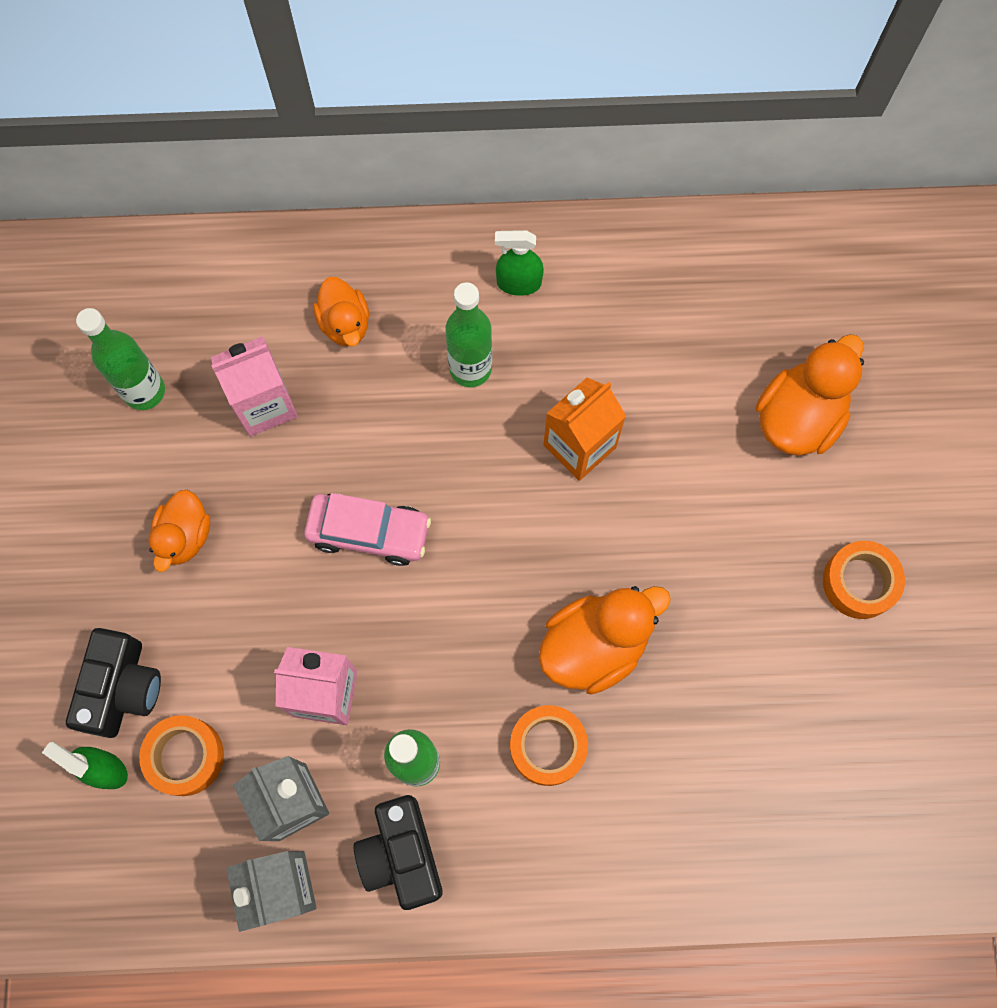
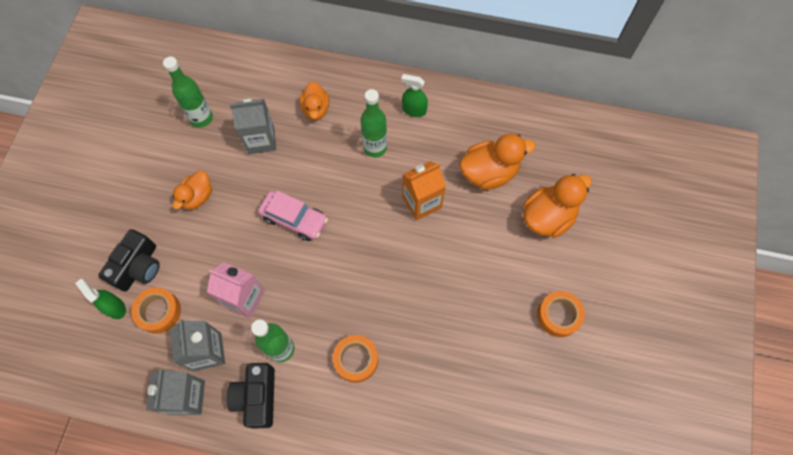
camera: 15 degrees right, 5 degrees down
pink carton [211,336,298,437] -> grey carton [229,98,276,154]
orange duck [538,586,671,695] -> orange duck moved to [459,134,536,190]

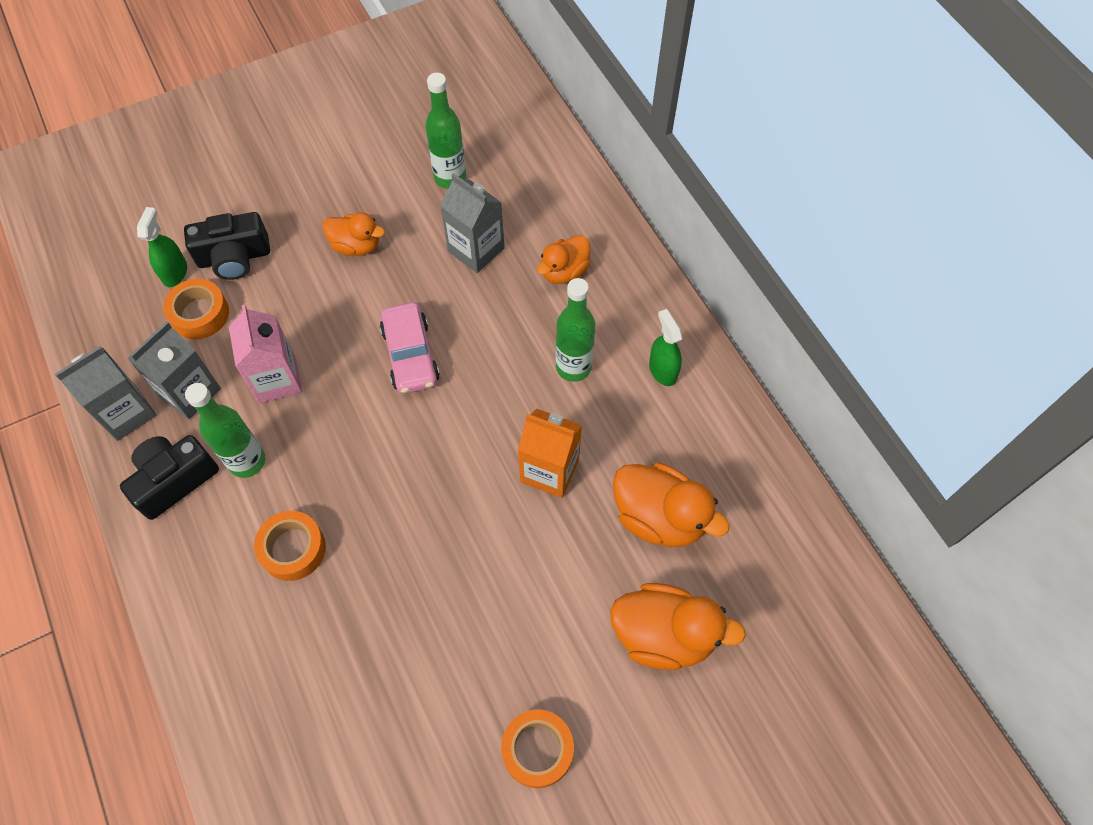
camera: 50 degrees right, 5 degrees down
orange duck [172,171,212,210] -> orange duck turned 150 degrees counterclockwise [322,212,385,256]

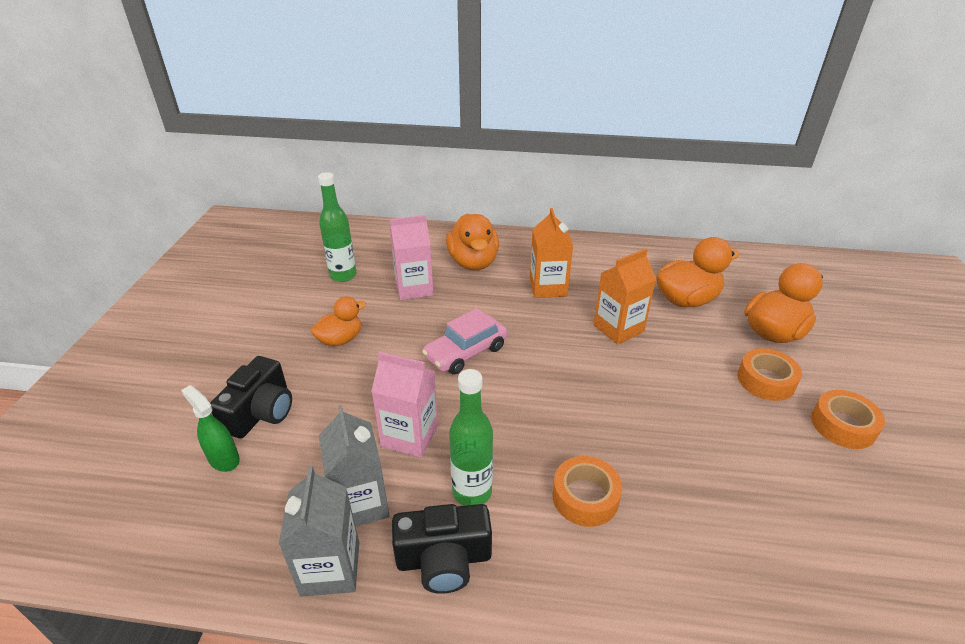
camera: 55 degrees left, 25 degrees down
black camera [120,435,219,520] -> black camera turned 90 degrees counterclockwise [392,504,492,594]
orange tape [163,279,229,339] -> orange tape moved to [737,348,802,401]
pink car [380,302,440,394] -> pink car turned 120 degrees clockwise [422,308,507,374]
grey carton [440,173,505,273] -> pink carton [390,215,434,300]
orange duck [537,235,590,284] -> orange duck [446,214,499,270], size x1.58
green bottle [556,278,595,382] -> orange carton [530,208,573,298]
green spray bottle [649,309,682,386] -> none

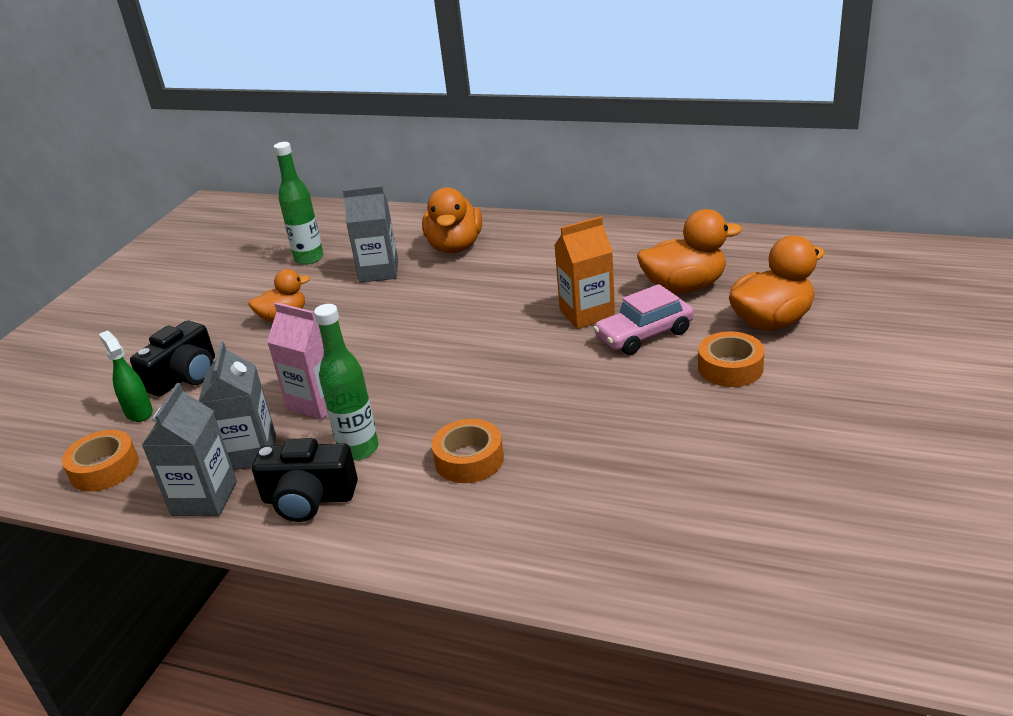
camera: 15 degrees right, 5 degrees down
pink carton [390,215,434,300] -> grey carton [343,186,398,283]
pink car [422,308,507,374] -> pink car moved to [593,284,694,355]
orange carton [530,208,573,298] -> none
orange tape [811,390,885,449] -> orange tape moved to [62,430,139,492]

